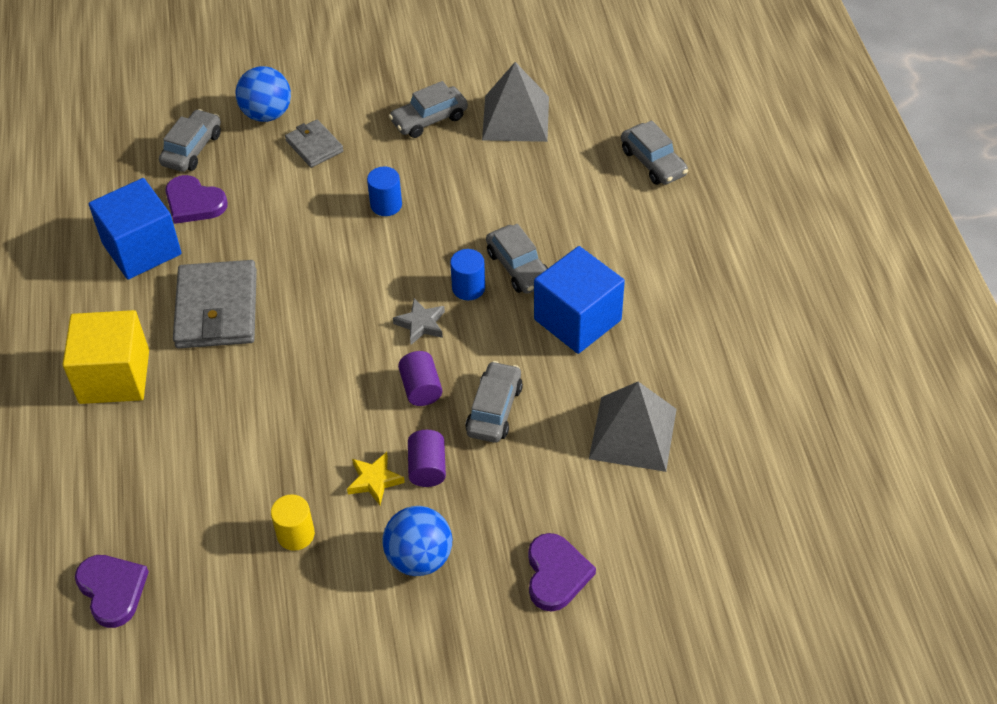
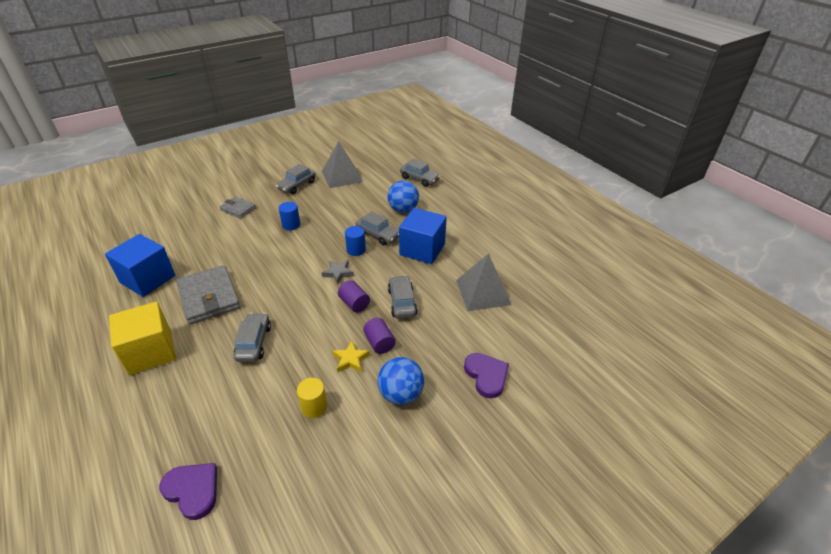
camera: 25 degrees left, 10 degrees down
grey car [159,109,221,172] -> grey car moved to [234,313,271,362]
purple heart [165,175,228,224] -> none
blue ball [235,66,291,122] -> blue ball moved to [387,181,419,213]

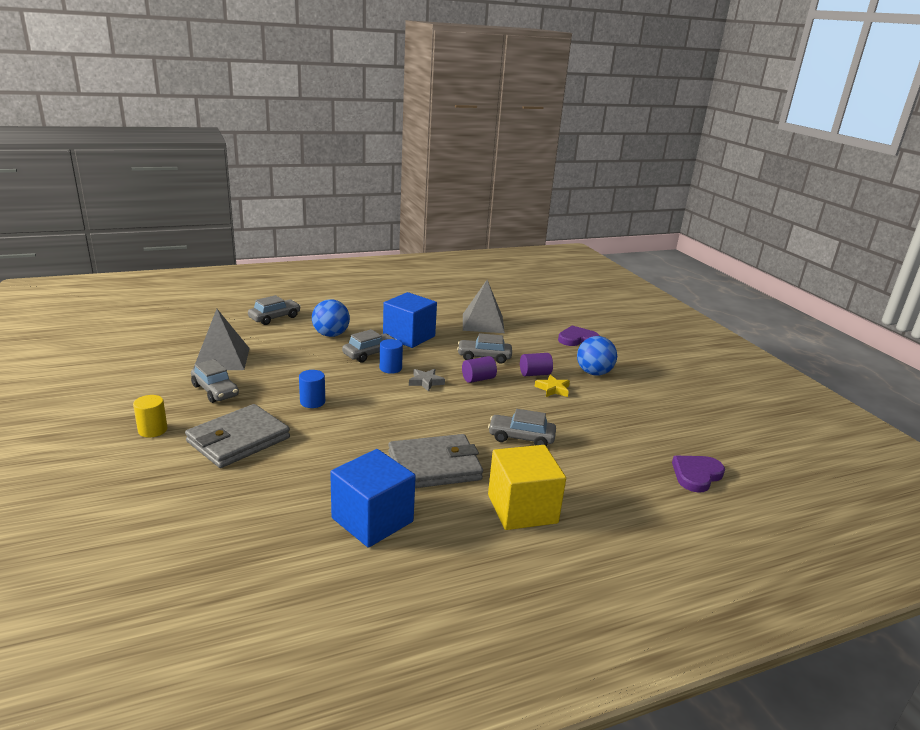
camera: 80 degrees left, 15 degrees down
grey wallet [220,196,256,218] -> grey wallet [185,404,290,468], size x1.81
yellow cylinder [297,378,327,418] -> yellow cylinder moved to [133,395,167,437]

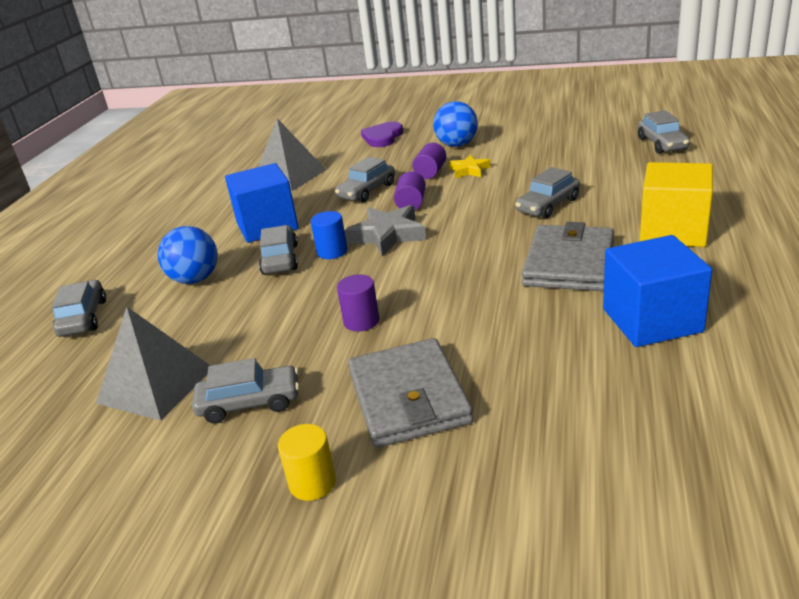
camera: 50 degrees left, 5 degrees up
blue cylinder [299,370,325,408] -> purple cylinder [337,274,379,332]
grey star [409,369,445,392] -> grey star [344,205,426,256], size x1.69
purple heart [672,456,725,493] -> grey car [638,110,690,154]

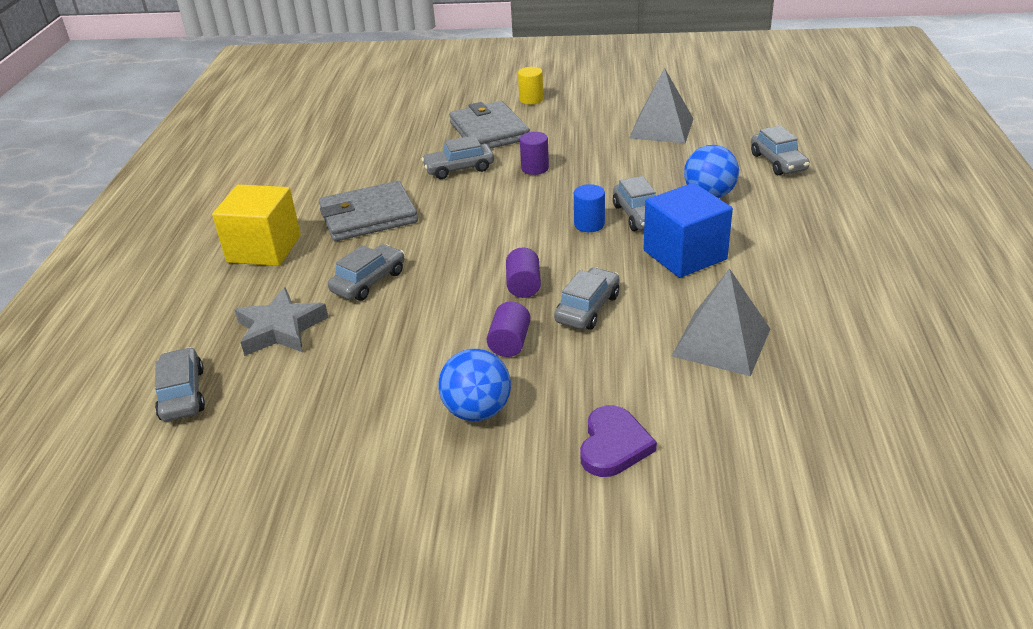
camera: 170 degrees right, 5 degrees up
grey car [192,358,299,423] -> grey car moved to [421,135,494,179]
grey star [344,205,426,256] -> grey star moved to [234,287,328,356]
yellow star [449,155,490,178] -> none
grey wallet [521,222,614,291] -> grey wallet turned 60 degrees clockwise [319,181,418,241]
blue cube [603,235,712,347] -> none

